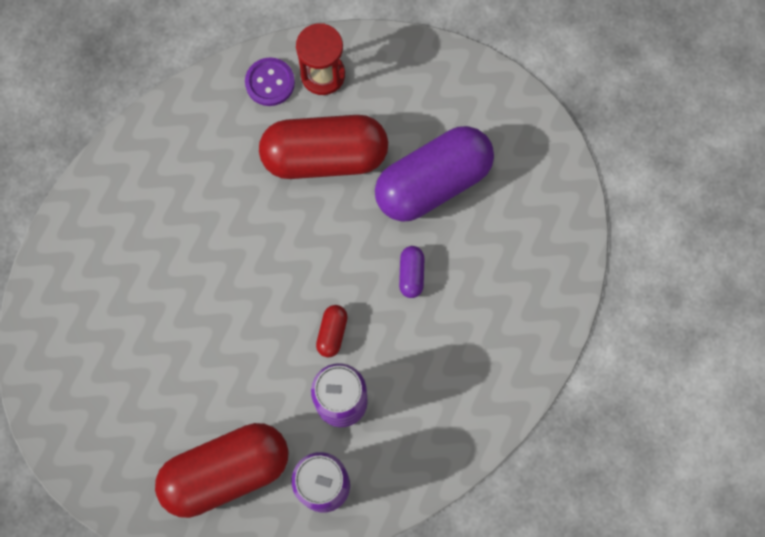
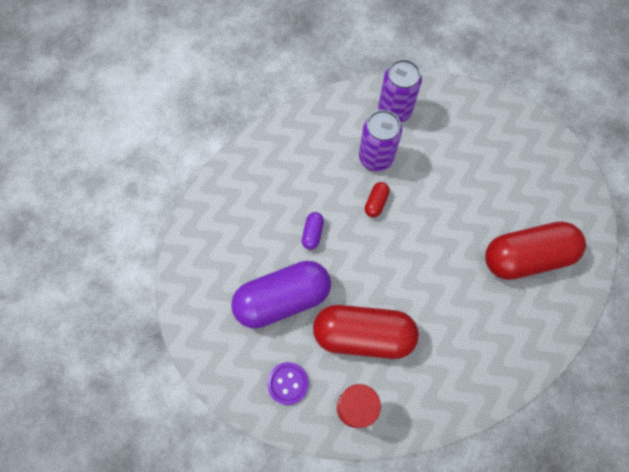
camera: 170 degrees left, 5 degrees down
red capsule [155,423,289,518] -> red capsule moved to [485,221,586,280]
purple button [245,58,295,106] -> purple button moved to [267,362,309,405]

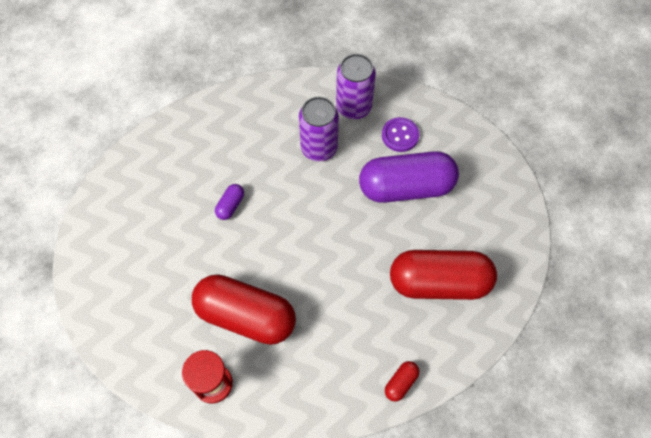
camera: 15 degrees right, 5 degrees down
purple capsule [231,261,331,329] -> purple capsule moved to [359,151,459,203]
purple button [267,362,309,405] -> purple button moved to [382,117,419,152]
red capsule [365,182,390,217] -> red capsule moved to [385,361,419,402]

